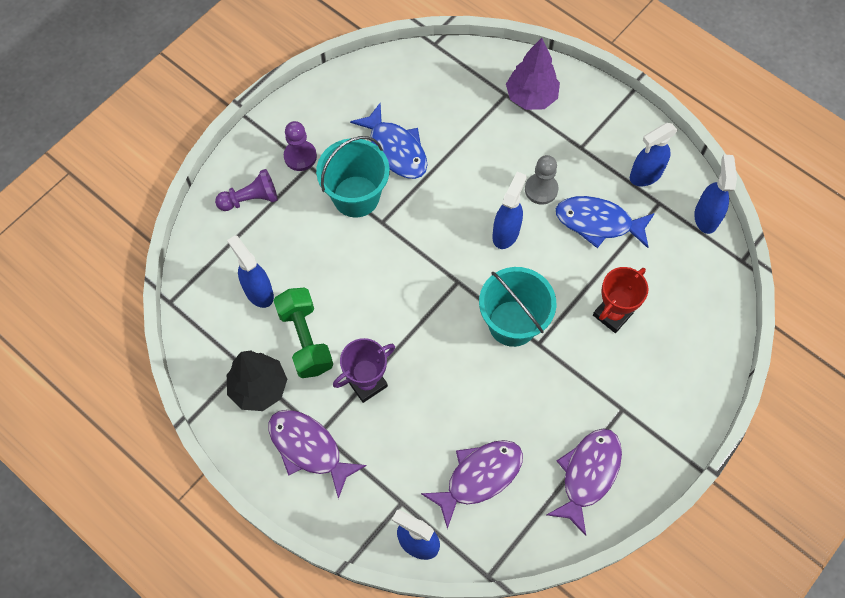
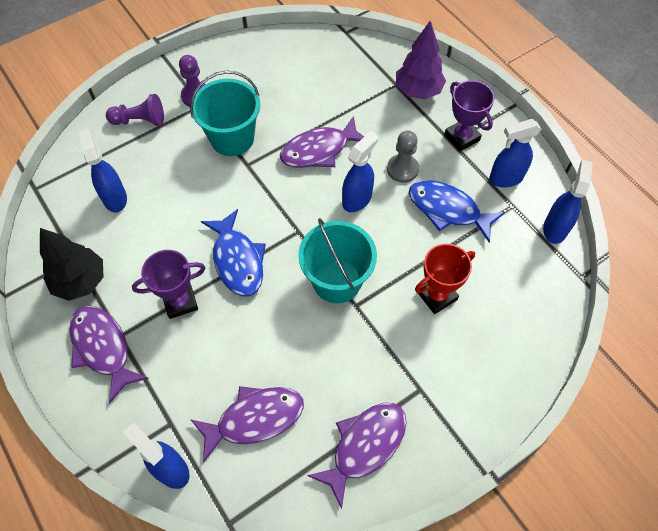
camera: 15 degrees right, 5 degrees down
green dumbbell [274,287,333,378] -> none
blue fish [350,103,428,179] -> blue fish moved to [201,209,266,297]
none -> purple fish [280,116,364,168]
none -> purple trophy [444,81,495,152]

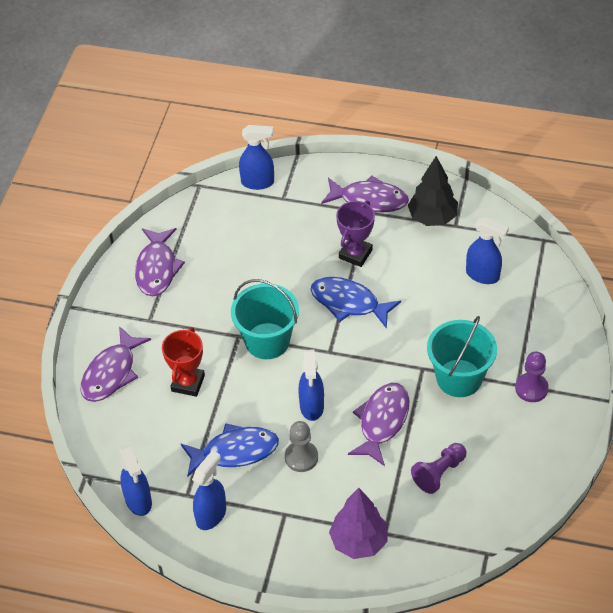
camera: 140 degrees right, 10 degrees down
purple pawn [106,94,164,126] -> purple pawn moved to [411,443,467,494]
purple fish [190,386,304,463] -> purple fish moved to [81,326,151,402]
purple trophy [444,81,495,152] -> none

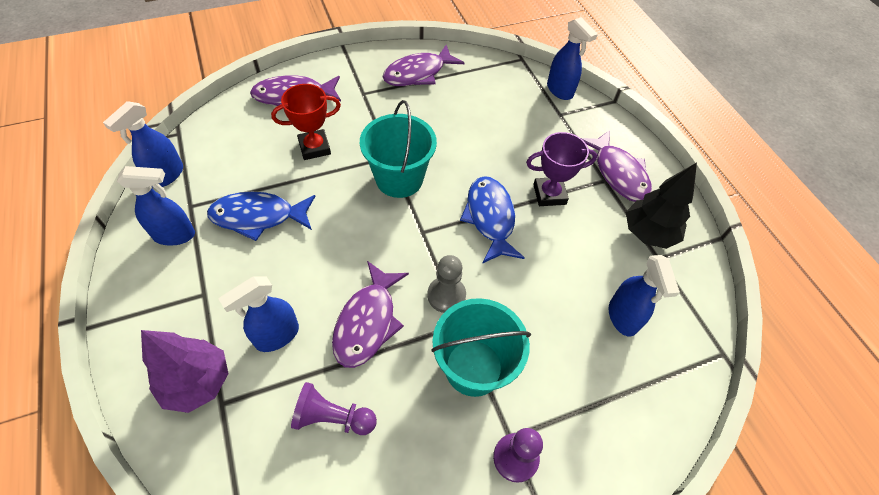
camera: 50 degrees right, 5 degrees up
blue fish [180,423,279,477] -> blue fish turned 135 degrees clockwise [207,192,315,241]
grey pawn [285,421,318,472] -> grey pawn moved to [428,255,466,313]
blue spray bottle [298,349,324,421] -> blue spray bottle moved to [219,276,299,352]
purple fish [348,383,409,466] -> purple fish turned 120 degrees clockwise [332,261,409,368]

